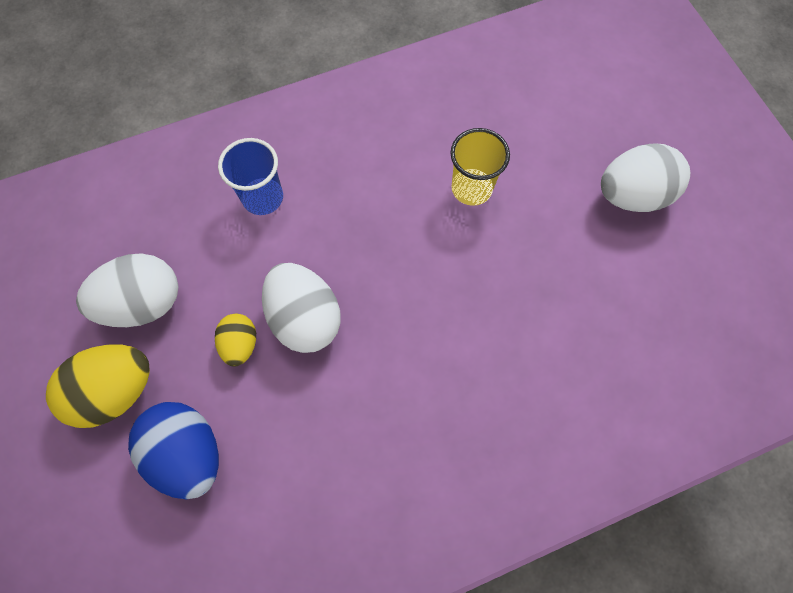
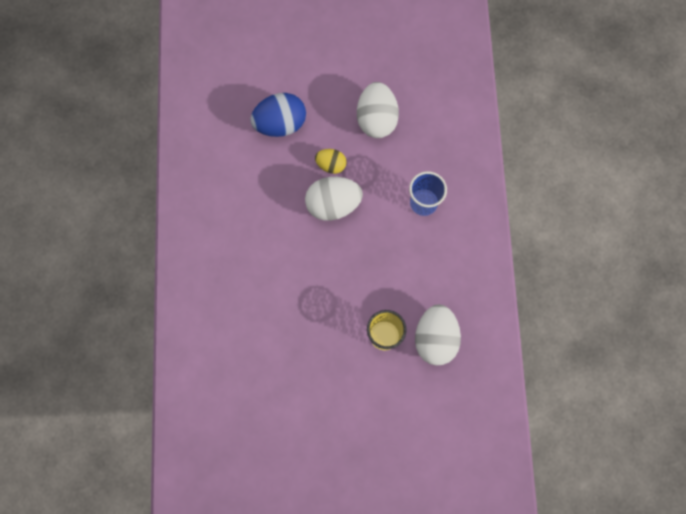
camera: 110 degrees right, 5 degrees up
yellow egg [46,344,150,428] -> none
white egg [601,143,690,212] -> white egg moved to [415,304,461,366]

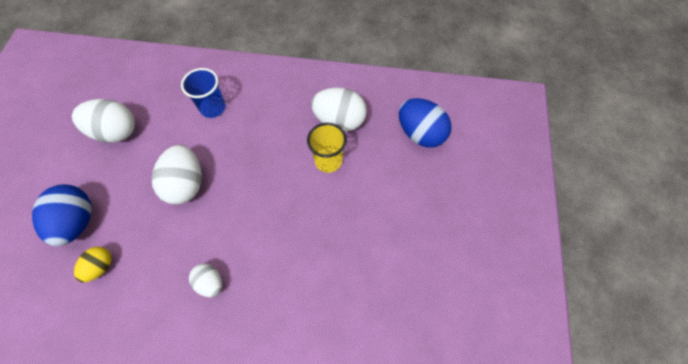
camera: 80 degrees left, 10 degrees down
yellow egg [315,149,347,174] -> yellow egg moved to [74,247,112,282]
none -> white egg [189,263,222,297]
none -> blue egg [399,98,451,148]

